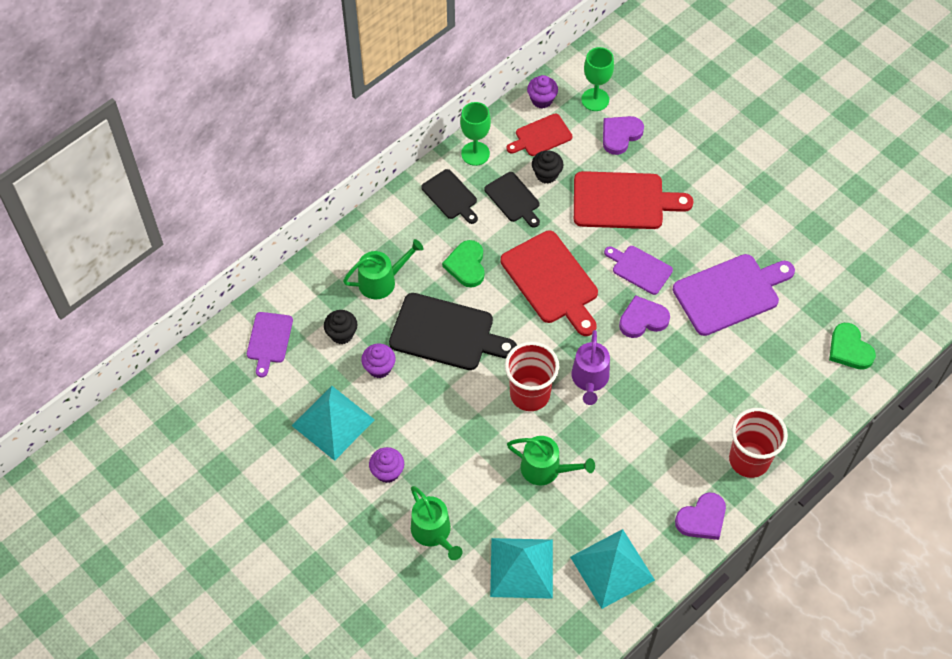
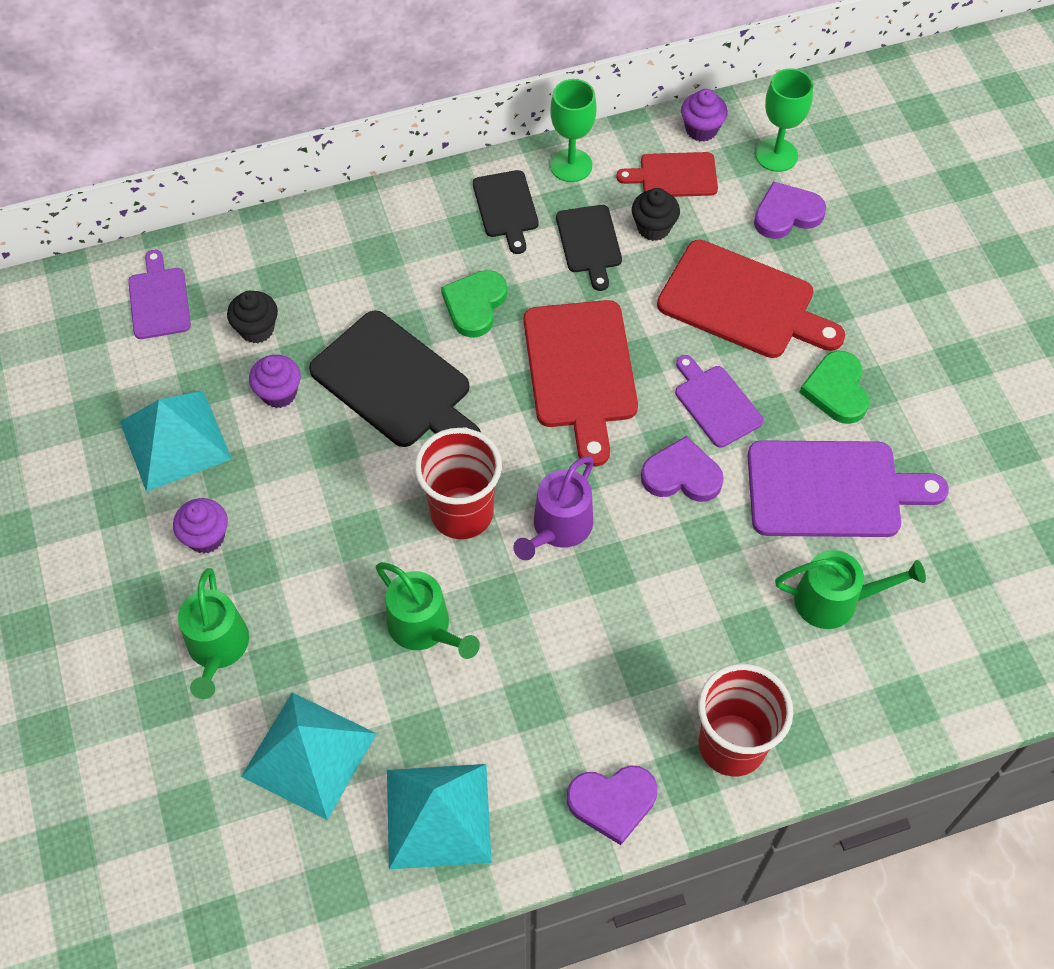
camera: 25 degrees right, 0 degrees up
purple cutting board [247,312,293,377] -> purple cutting board turned 135 degrees clockwise [128,250,191,339]
green watering can [343,239,424,300] -> green watering can moved to [775,550,926,629]
green heart [829,323,876,370] -> green heart moved to [799,351,869,424]

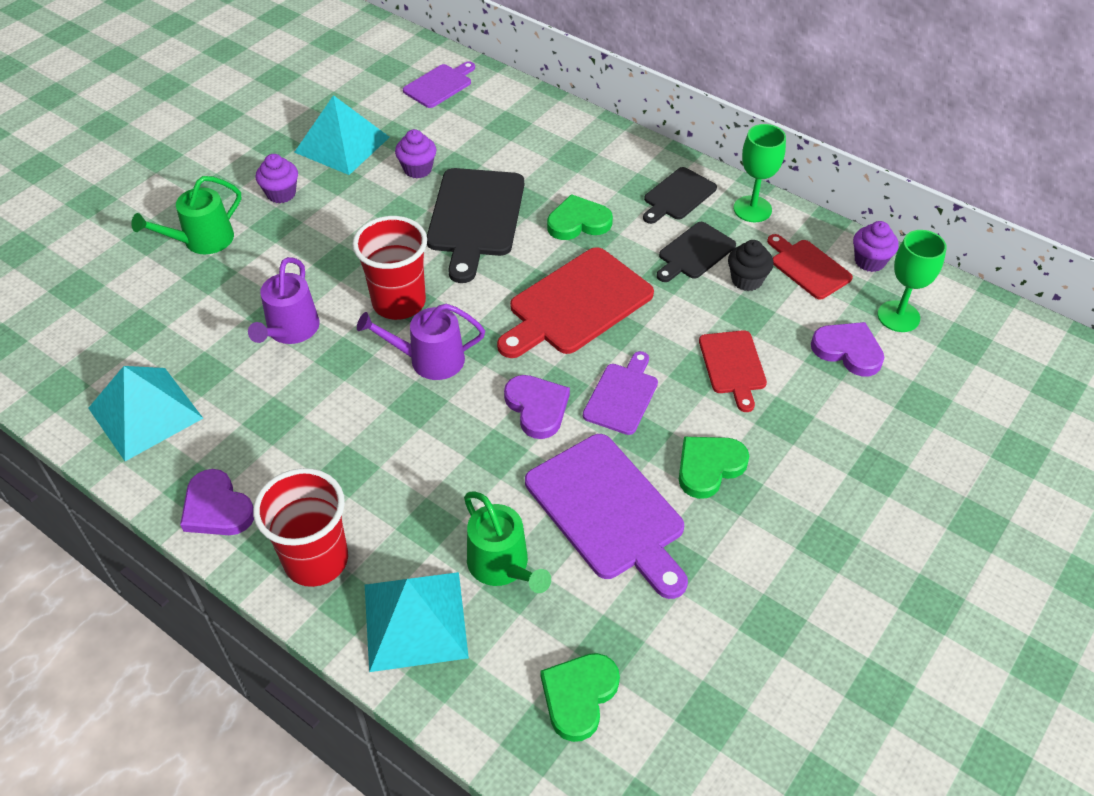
camera: 55 degrees right, 10 degrees down
black cupcake [227,291,278,343] -> none
turquoise pyramid [241,692,377,820] -> turquoise pyramid moved to [365,572,469,672]
green watering can [376,562,480,659] -> purple watering can [248,257,320,344]
red cutting board [657,240,845,358] -> red cutting board [699,330,767,412], size x0.57
none -> green heart [541,653,620,742]

